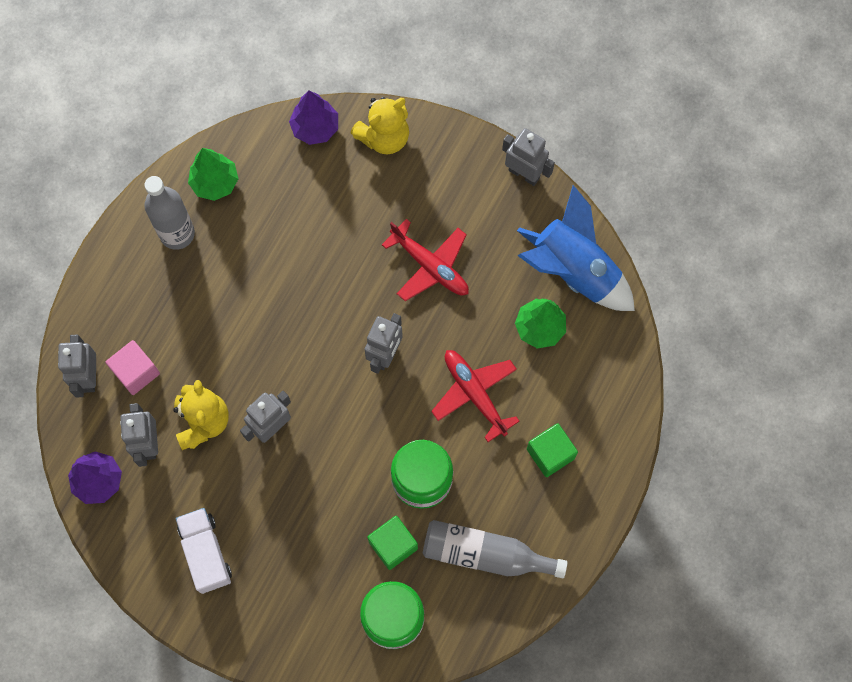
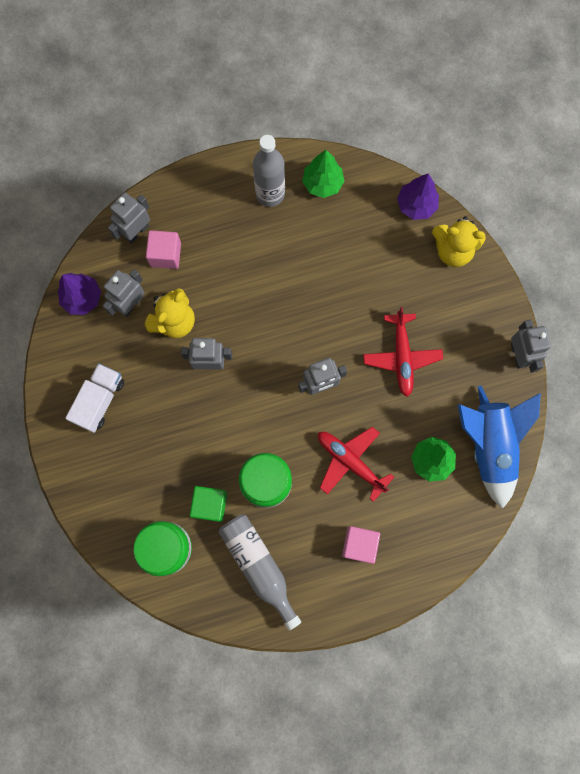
camera: 45 degrees right, 5 degrees up
red plane [431,350,520,442] -> red plane turned 60 degrees counterclockwise [318,427,394,502]
green cube [527,423,578,477] -> pink cube [342,526,380,564]

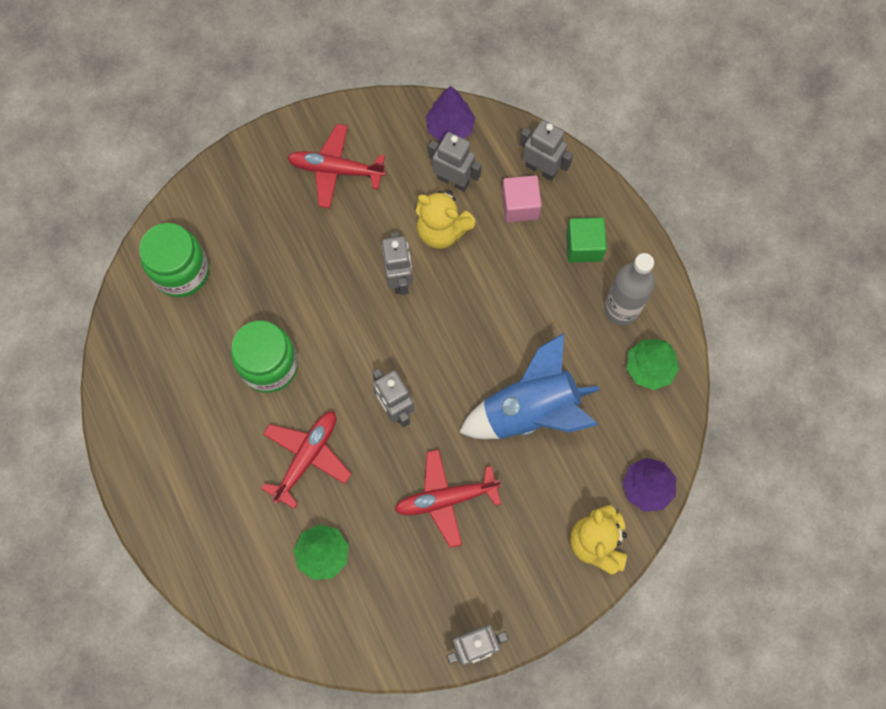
camera: 80 degrees right, 5 degrees down
white truck [65,363,124,433] -> red plane [287,124,386,208]
green cube [190,486,227,522] -> green cube moved to [566,218,607,262]
grey bottle [219,514,301,630] -> none
pink cube [342,526,380,564] -> none
blue rocket [457,386,541,509] -> blue rocket moved to [459,333,599,439]

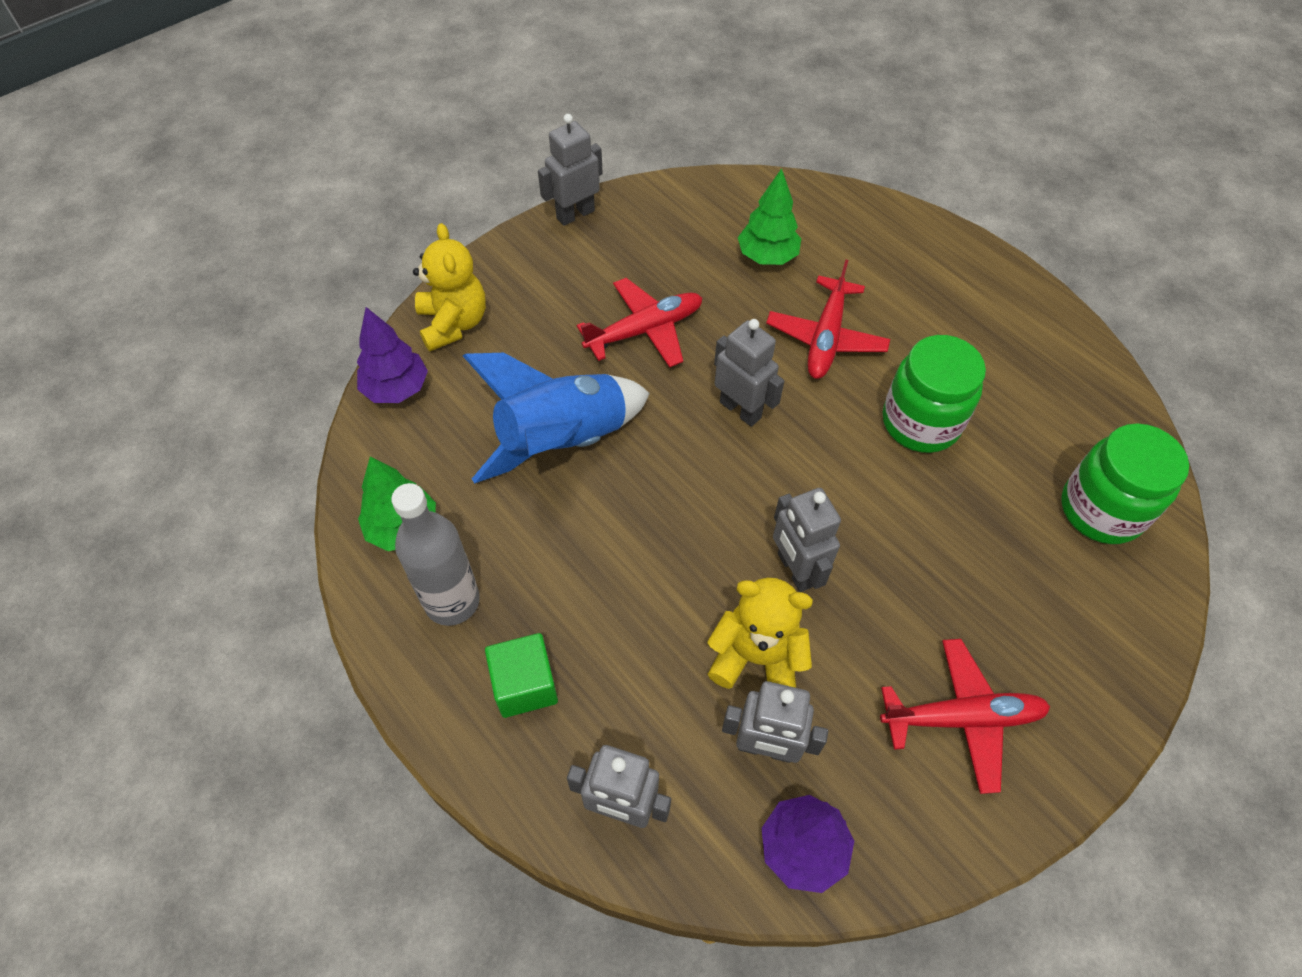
camera: 165 degrees right, 15 degrees down
pink cube [502,175,542,222] -> none

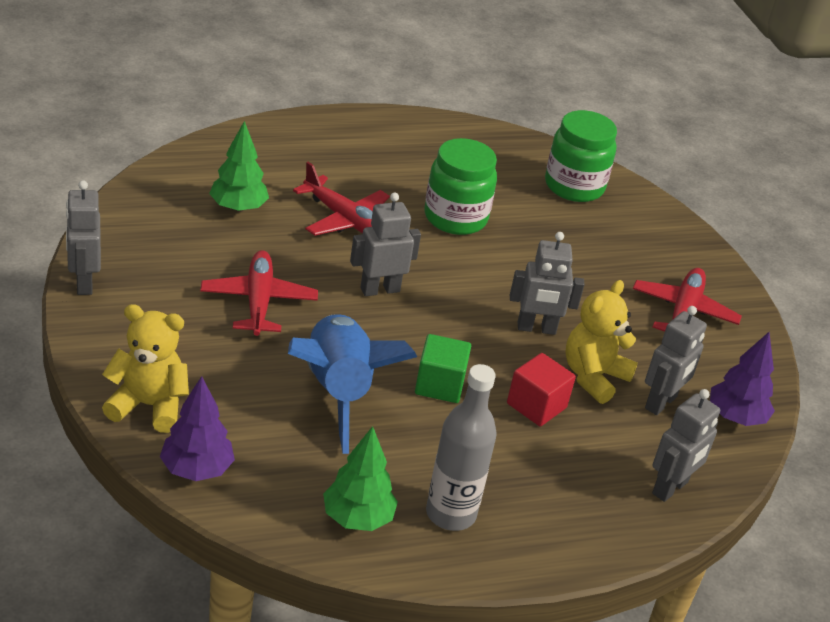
camera: 70 degrees left, 20 degrees down
green cube [485,633,558,718] -> green cube moved to [415,334,471,403]
none -> red cube [507,353,576,426]

